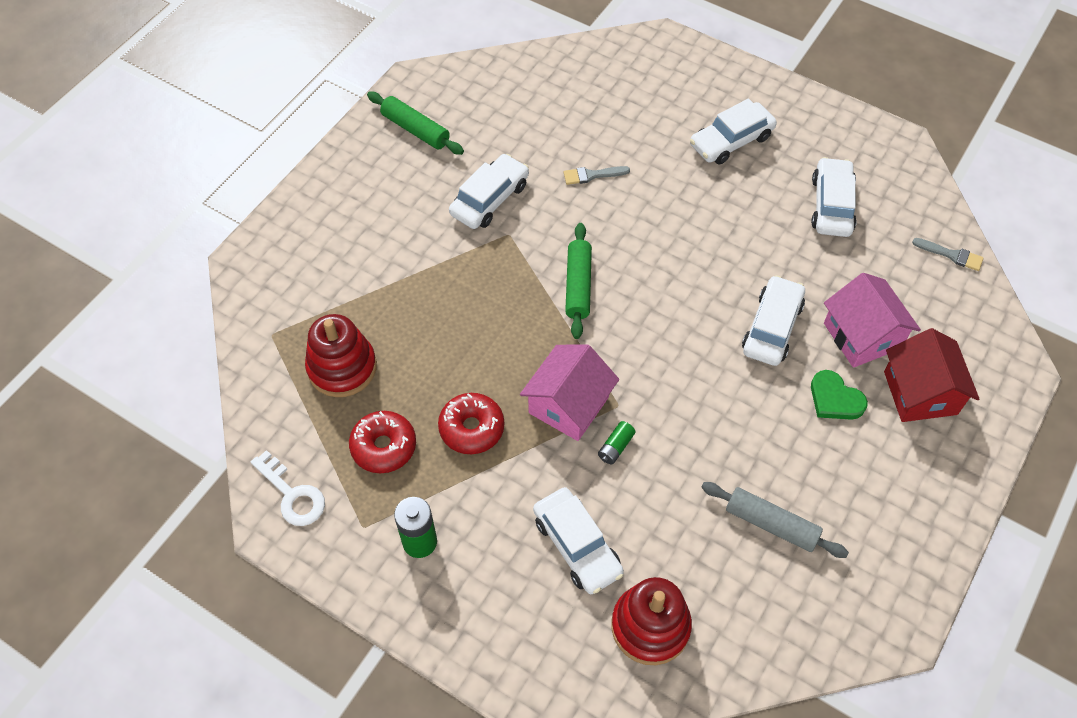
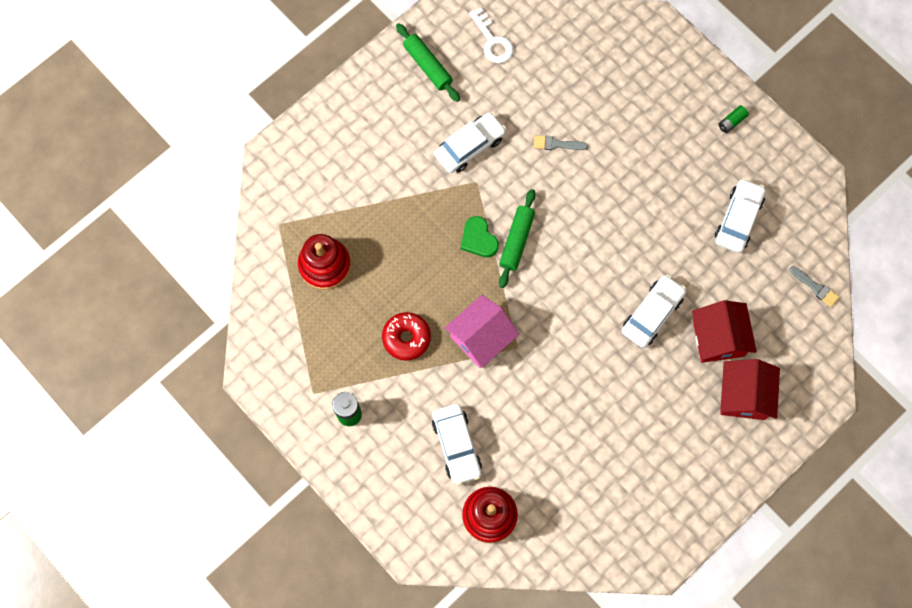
camera: 15 degrees right, 15 degrees up
white key [251,450,325,526] -> white key moved to [469,7,513,63]
red donut [349,411,416,473] -> none
green battery [598,421,636,464] -> green battery moved to [719,105,749,133]
white car [690,99,777,164] -> none
grey rolling pin [701,482,849,558] -> none
green heart [811,370,868,420] -> green heart moved to [461,216,499,257]
pink house [824,273,921,368] -> red house [692,300,757,363]

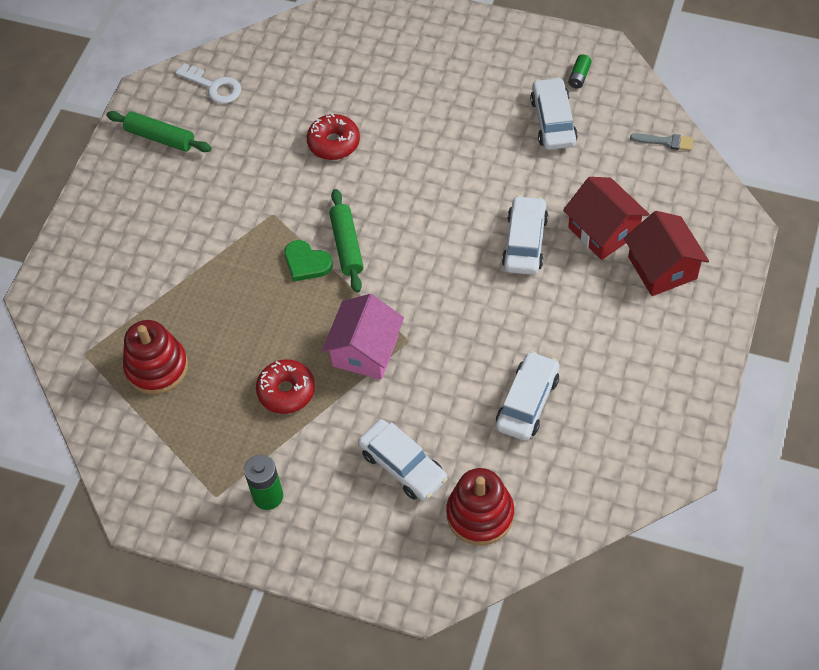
camera: 25 degrees left, 15 degrees down
white car [434,112,506,173] -> white car moved to [496,351,559,441]
grey brush [534,135,588,150] -> red donut [307,114,360,160]
green battery [719,105,749,133] -> green battery moved to [568,55,592,88]

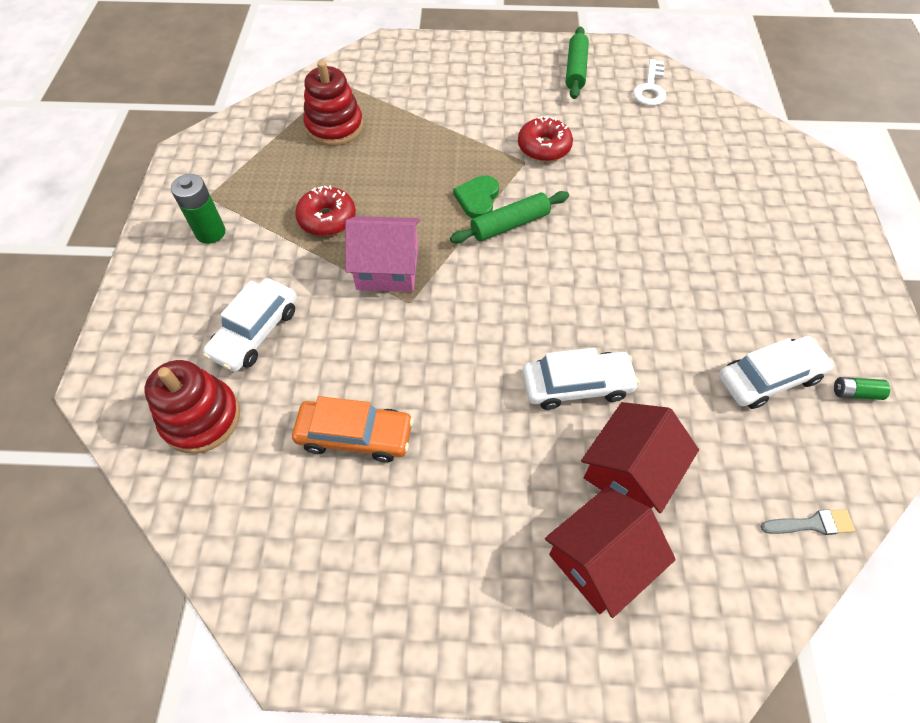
camera: 70 degrees right, 0 degrees up
red donut [307,114,360,160] -> red donut moved to [518,116,573,162]
white car [496,351,559,441] -> orange car [292,396,414,462]
grey brush [630,133,693,151] -> grey brush turned 90 degrees counterclockwise [760,509,855,535]

